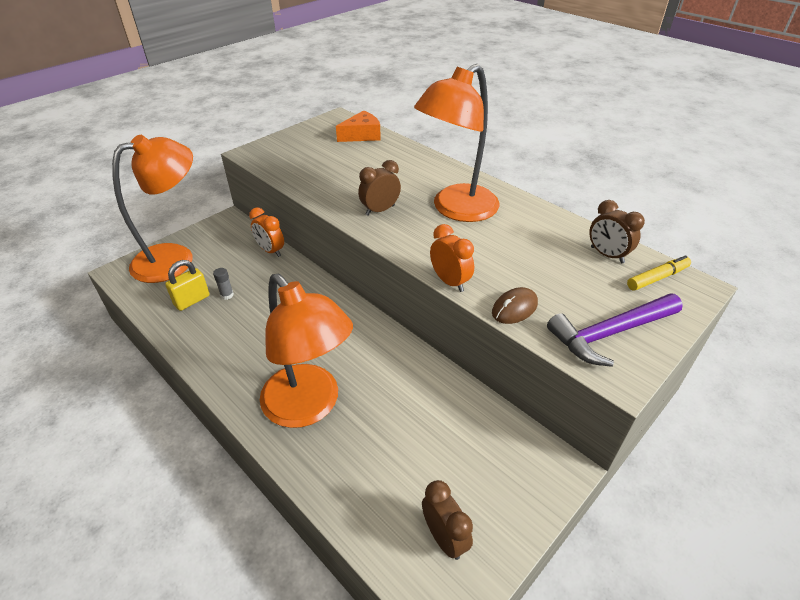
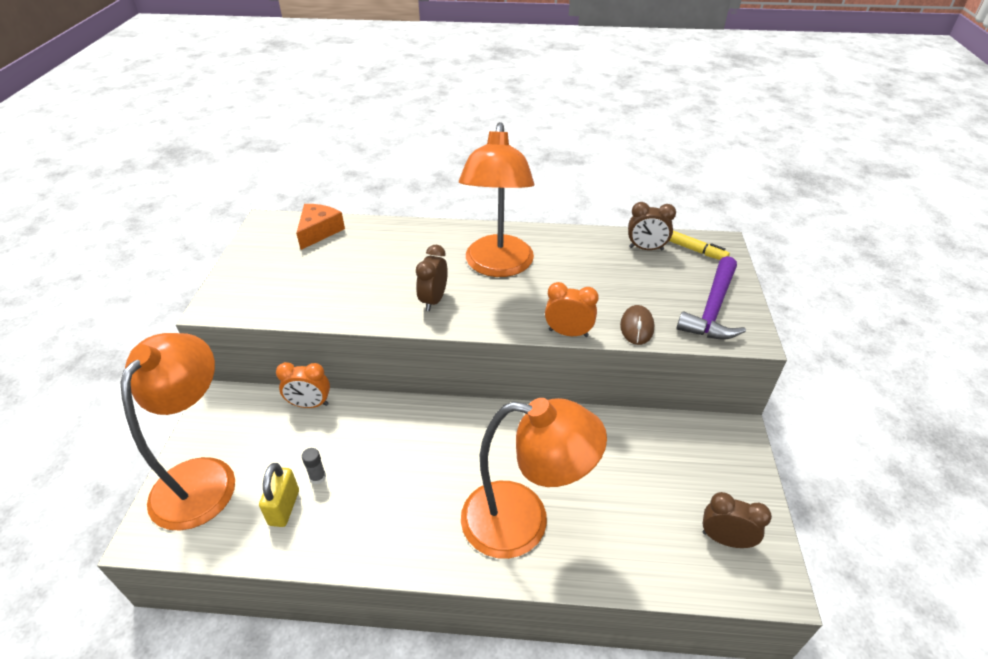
camera: 40 degrees left, 0 degrees up
yellow marker [627,255,691,291] -> yellow marker turned 105 degrees clockwise [669,231,730,260]

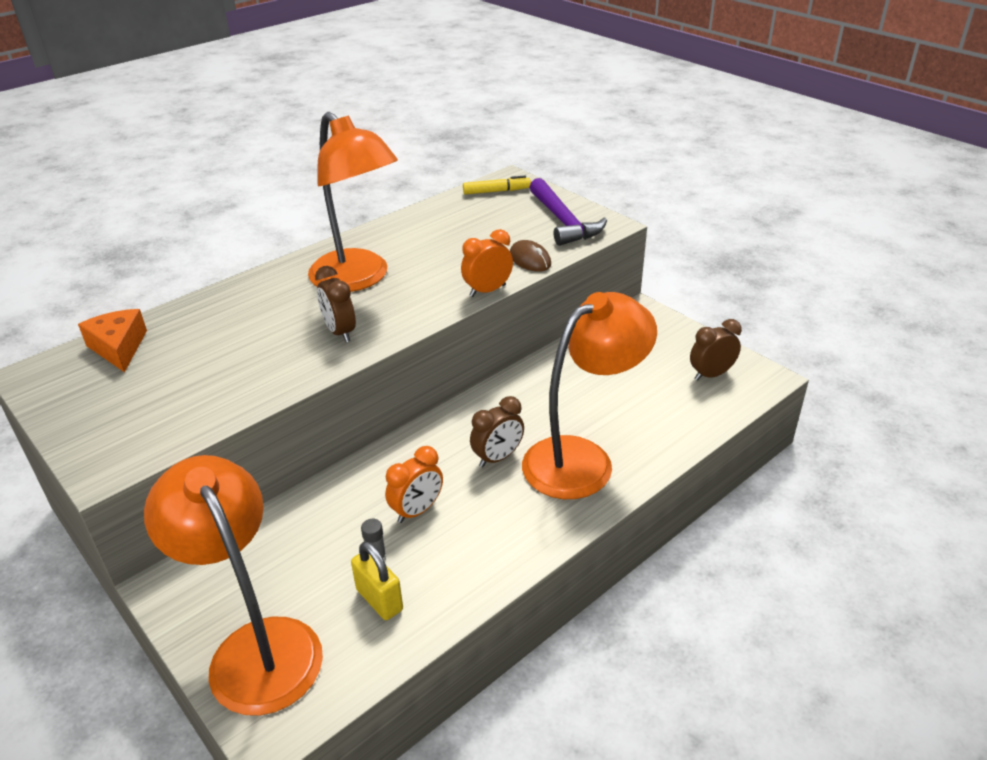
camera: 45 degrees left, 5 degrees down
orange clock [276,362,330,408] -> orange clock moved to [385,446,443,523]
brown clock [628,202,676,251] -> brown clock moved to [470,396,524,467]

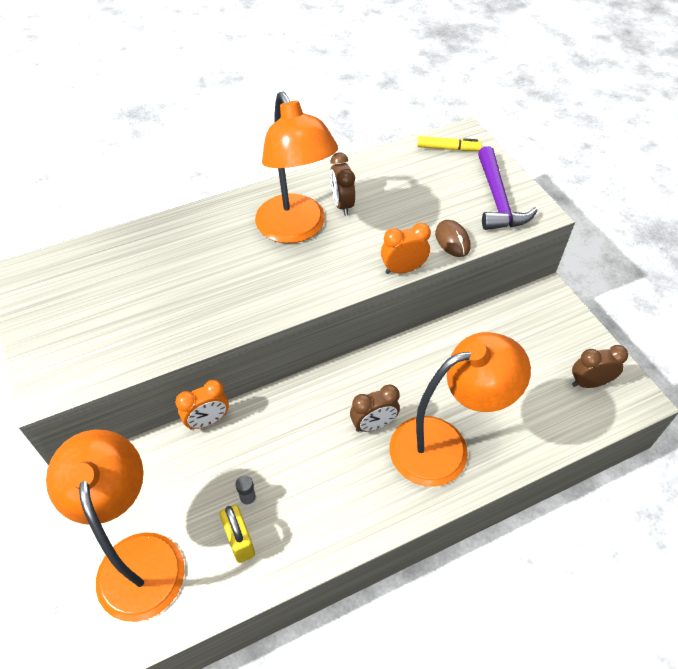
camera: 15 degrees right, 15 degrees up
orange cheese [78,309,147,373] -> none
brown clock [315,266,356,342] -> brown clock moved to [330,152,355,216]
orange clock [385,446,443,523] -> orange clock moved to [175,380,229,430]

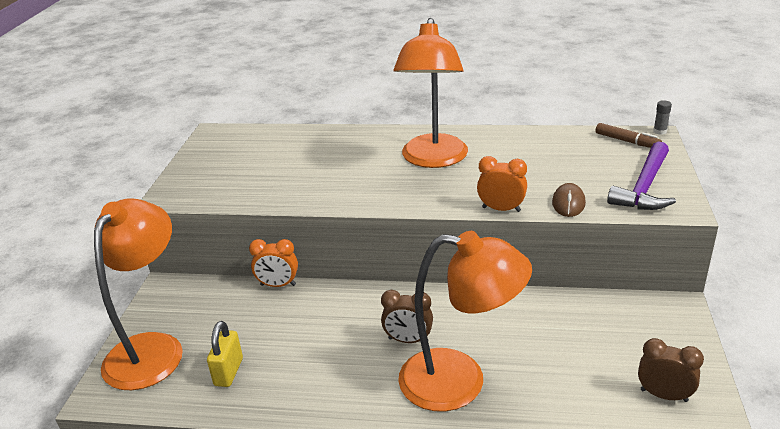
camera: 35 degrees right, 20 degrees down
grey glue stick [236,475,256,507] -> grey glue stick moved to [653,100,672,135]
brown clock [330,152,355,216] -> none
yellow marker [417,136,482,151] -> brown marker [595,123,662,148]

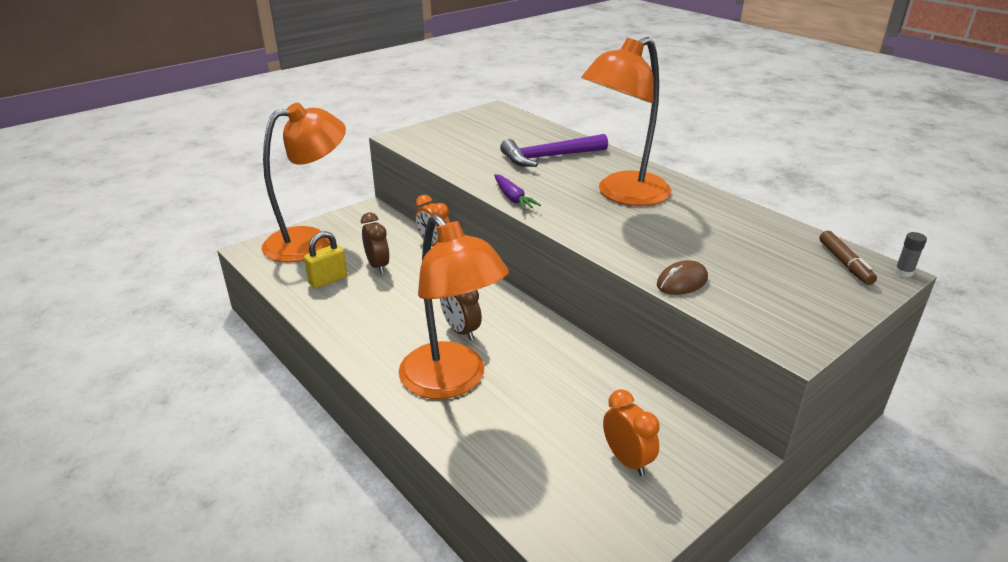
camera: 40 degrees right, 0 degrees up
orange clock [477,156,527,212] -> orange clock moved to [603,389,660,476]
purple hammer [607,141,676,210] -> purple hammer moved to [500,134,608,167]
brown clock [638,338,704,402] -> brown clock moved to [361,212,390,274]
none -> purple carrot [494,174,541,210]

